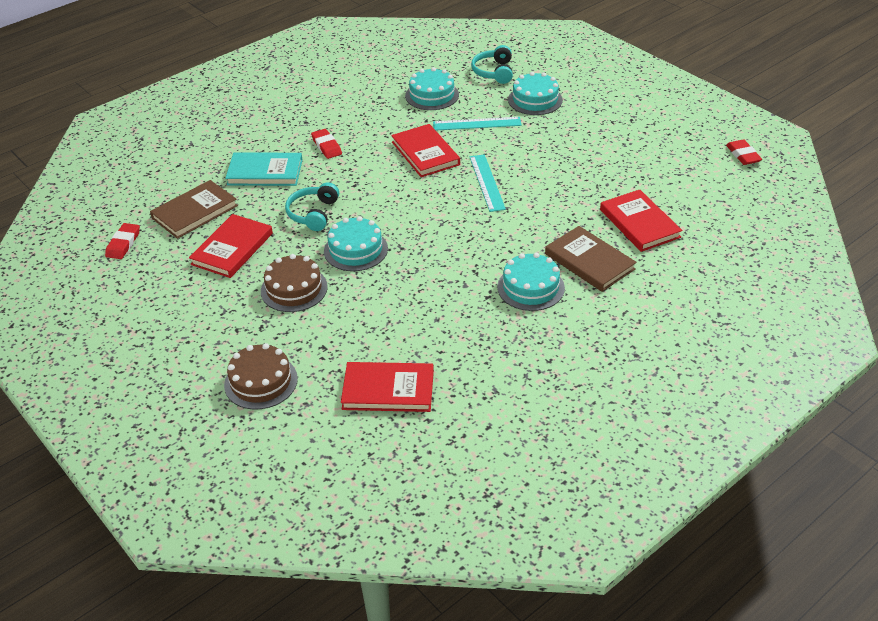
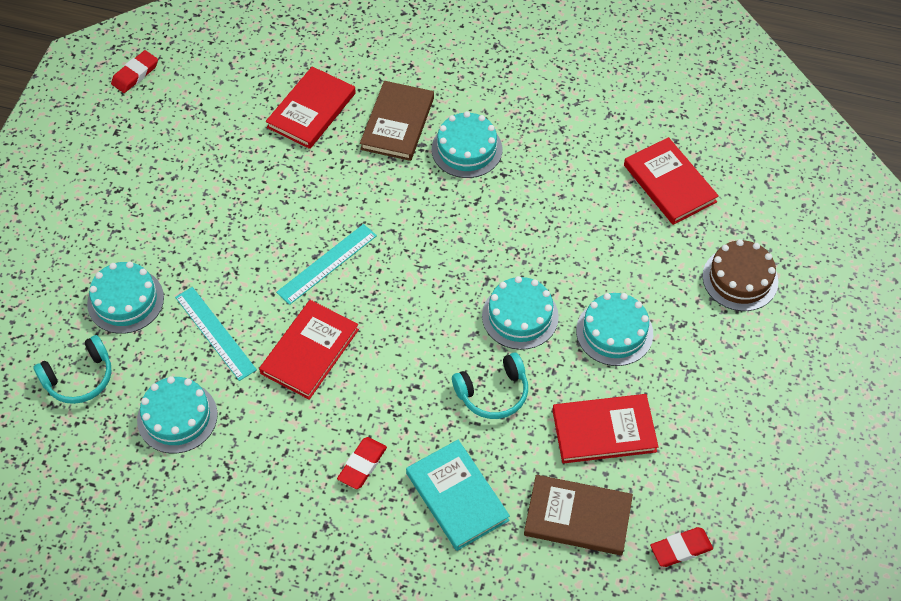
camera: 125 degrees left, 15 degrees up
brown cake [261,254,328,312] -> turquoise cake [576,293,653,366]

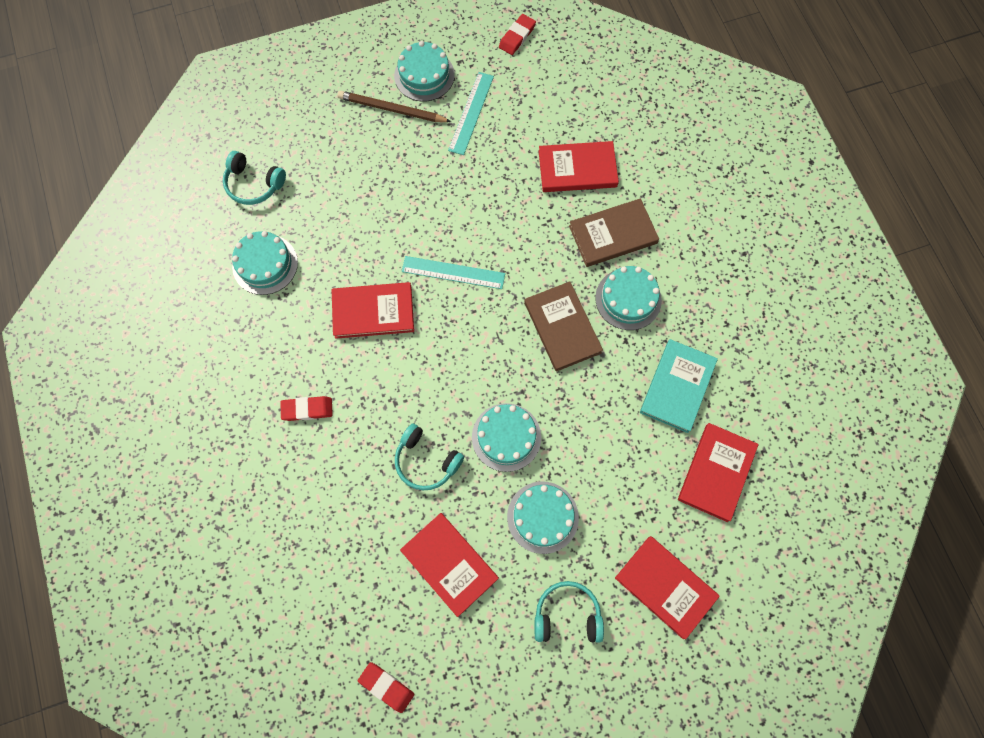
camera: 55 degrees right, 15 degrees up
turquoise cake [87,261,164,334] -> turquoise cake moved to [394,41,454,101]
red eraser [111,50,158,93] -> red eraser turned 60 degrees counterclockwise [499,14,536,55]
turquoise ruler [175,287,257,381] -> turquoise ruler moved to [448,72,494,155]
turquoise book [406,440,510,551] -> turquoise book moved to [640,339,718,433]
brown book [524,475,633,556] -> brown book moved to [524,281,603,372]
brown cake [702,239,778,311] -> red book [615,536,720,640]
none -> brown pencil [338,91,451,122]
none -> turquoise headphones [534,581,604,643]

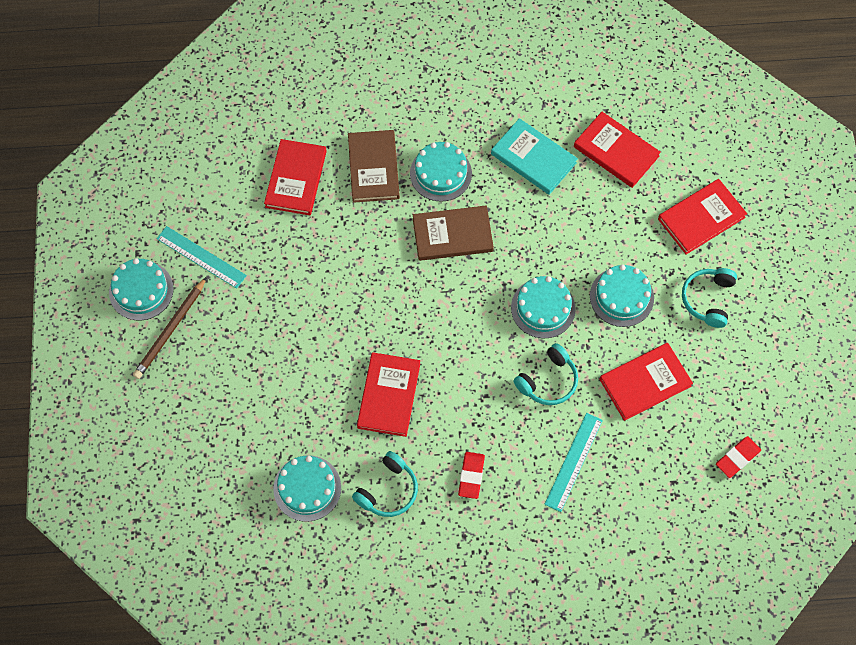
camera: 75 degrees left, 5 degrees down
turquoise headphones [223,151,286,205] -> turquoise headphones moved to [352,451,418,517]
turquoise ruler [402,256,505,289] -> turquoise ruler moved to [544,413,603,512]
red eraser [499,14,536,55] -> none

